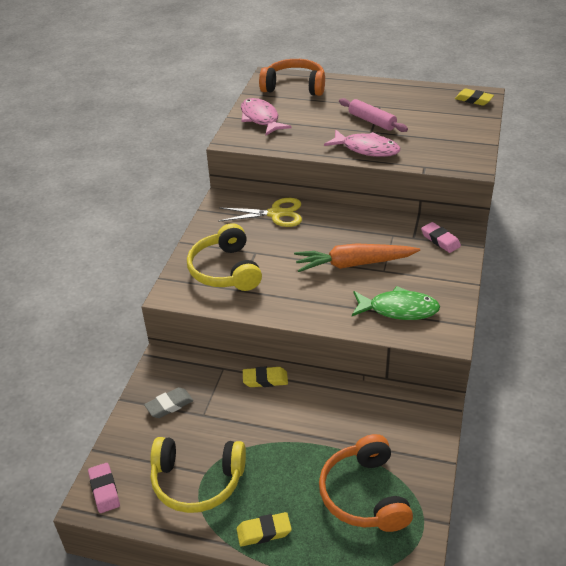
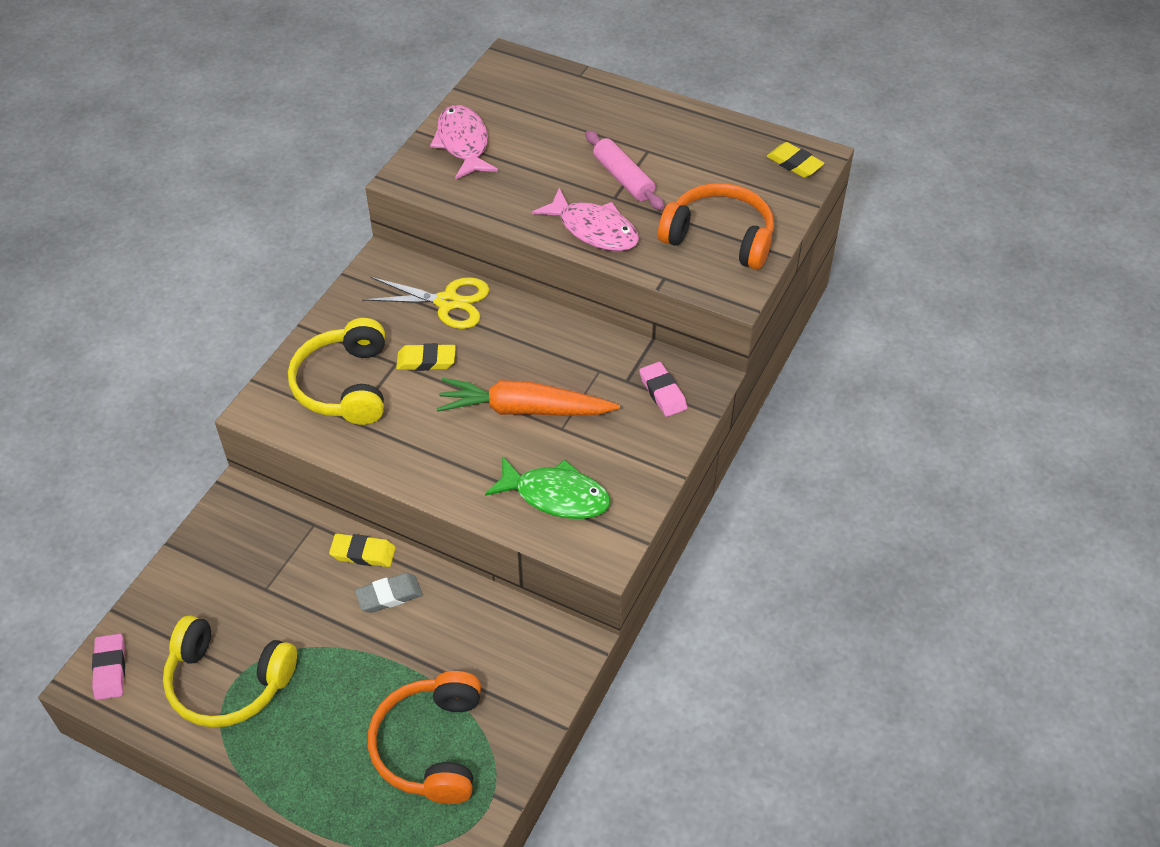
camera: 10 degrees right, 10 degrees up
grey eraser [144,387,193,418] -> grey eraser moved to [355,573,423,613]
yellow eraser [237,512,292,546] -> yellow eraser moved to [396,343,456,371]
orange headphones [259,59,325,96] -> orange headphones moved to [658,183,774,270]

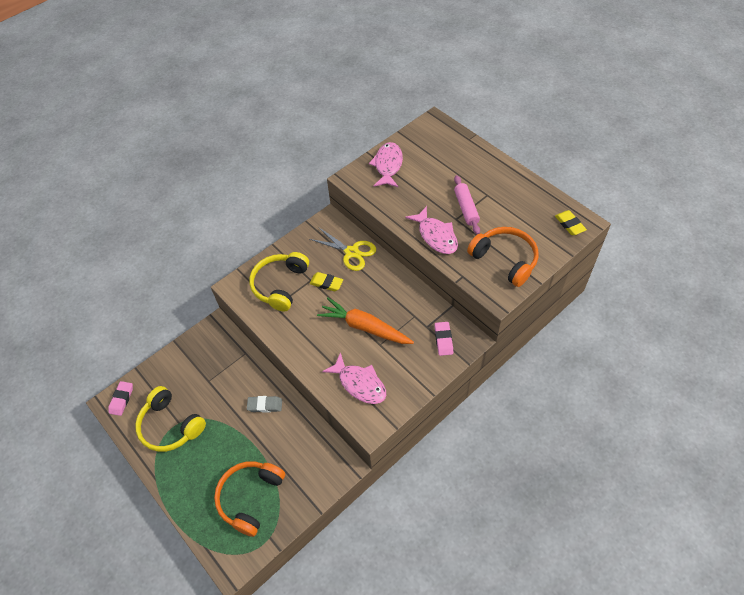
camera: 25 degrees right, 5 degrees up
yellow eraser [329,534,396,567] -> none
green fish [485,456,610,519] -> pink fish [322,352,386,404]

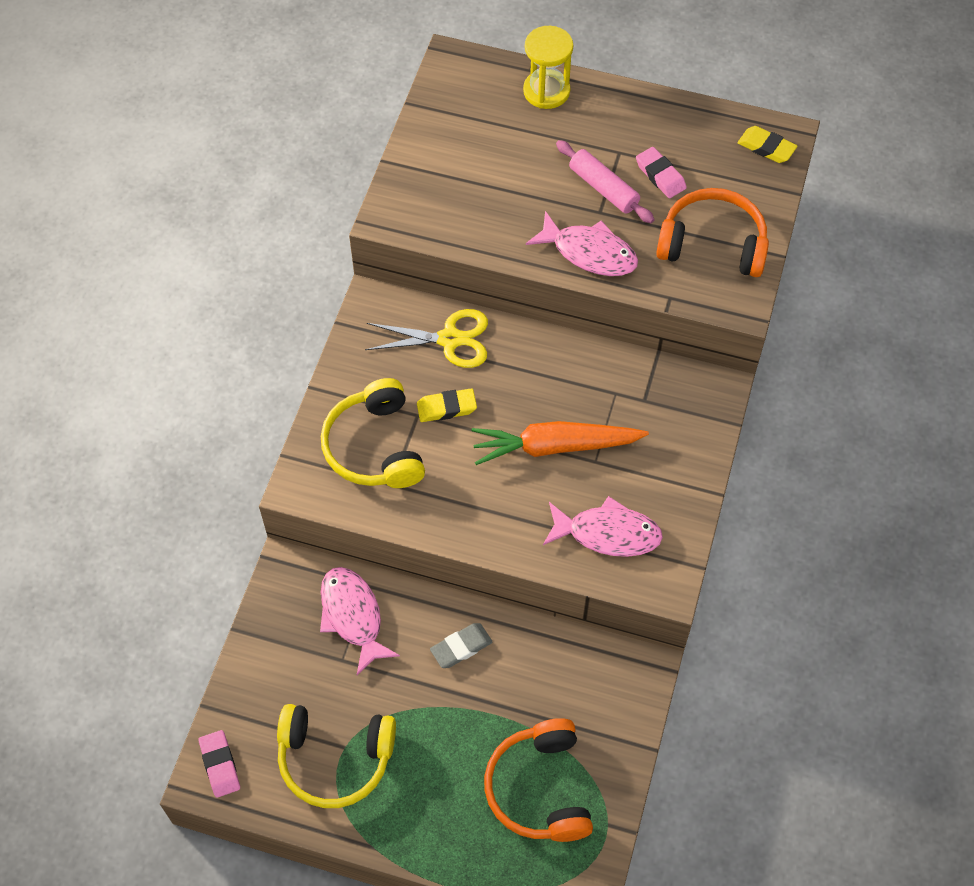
camera: 35 degrees left, 5 degrees up
pink fish [369,142,403,187] -> pink fish moved to [320,567,400,675]
pink eraser [435,322,453,356] -> pink eraser moved to [636,147,687,198]
none -> yellow hourglass [523,26,573,109]

